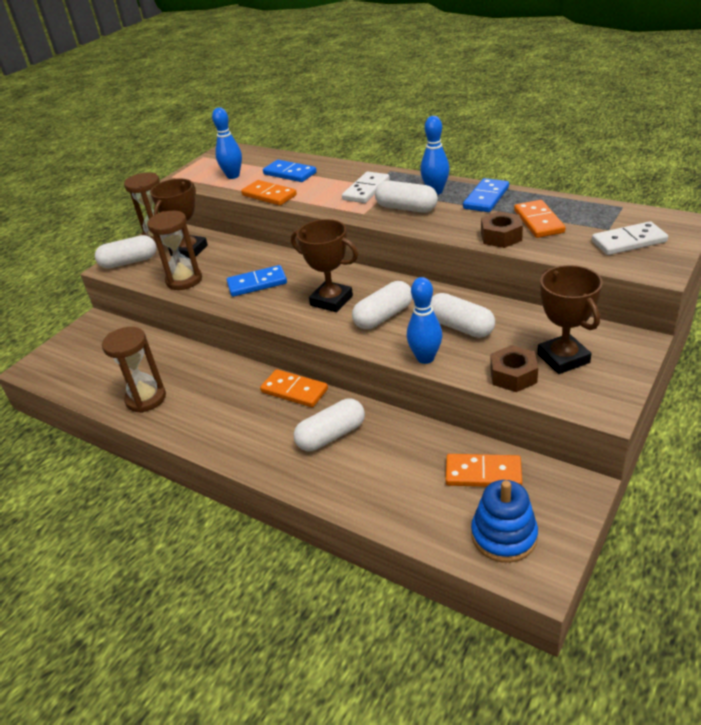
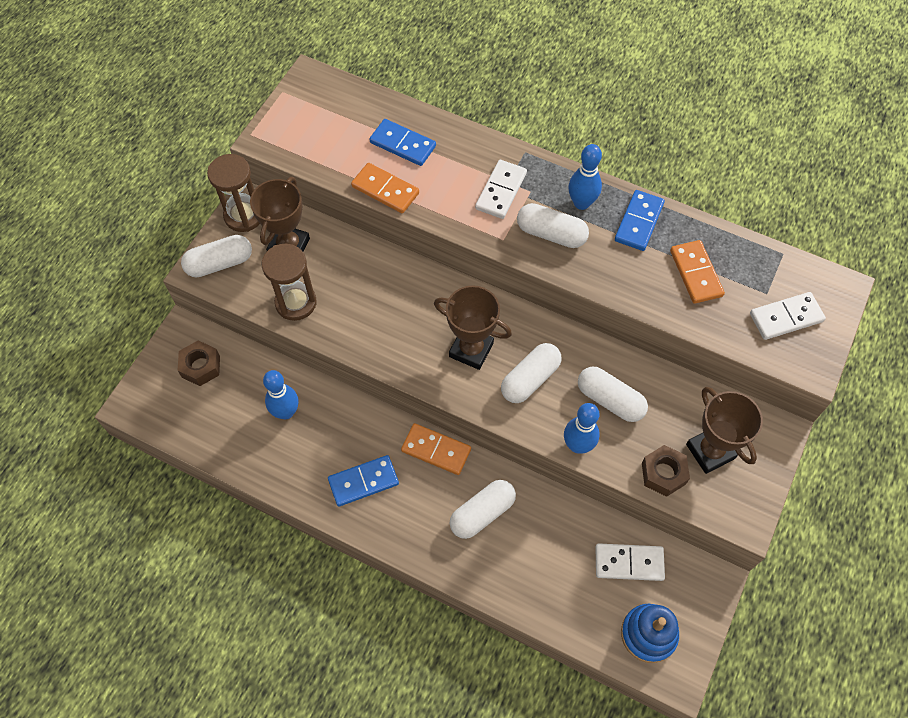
camera: 10 degrees left, 25 degrees up
brown hourglass [102,327,166,413] -> none
blue bowling pin [212,107,242,179] -> blue bowling pin moved to [263,370,299,419]
blue domino [227,265,287,297] -> blue domino moved to [328,455,399,507]
orange domino [445,454,522,487] -> white domino [595,543,665,581]
brown nut [481,211,523,248] -> brown nut moved to [177,340,220,386]

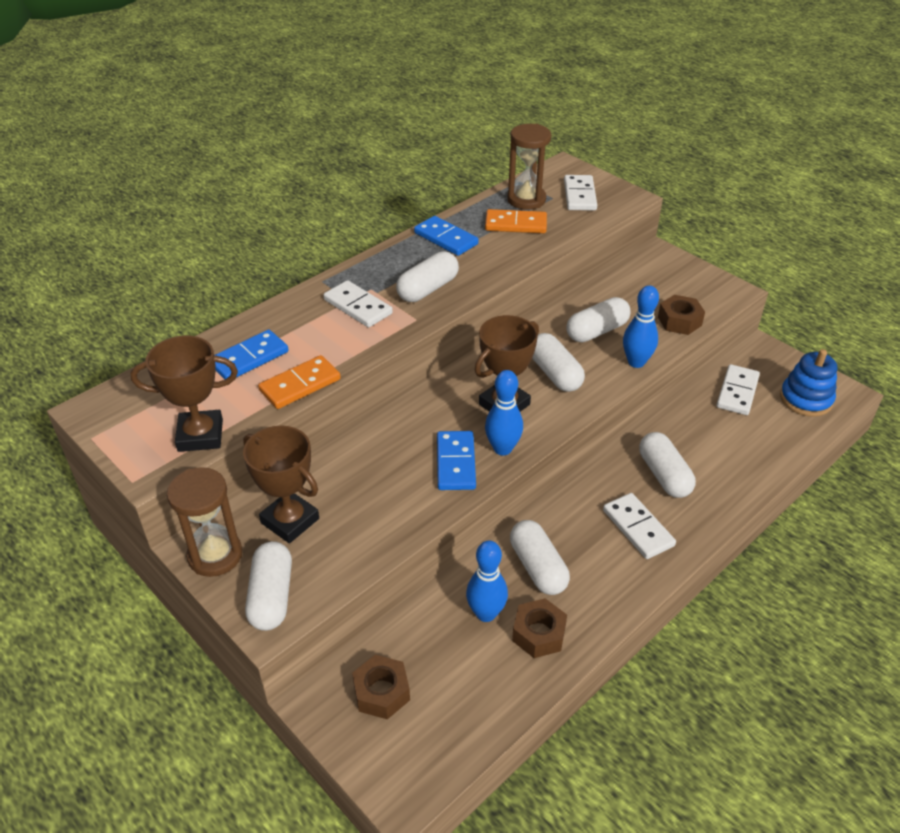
camera: 70 degrees left, 20 degrees down
brown hourglass [262,244,317,321] -> brown hourglass moved to [507,124,551,210]
blue domino [328,455,399,507] -> blue domino moved to [437,431,476,490]
orange domino [401,423,471,475] -> none
blue bowling pin [568,144,602,210] -> blue bowling pin moved to [485,370,523,456]
brown trophy [686,387,763,474] -> brown trophy moved to [131,336,238,452]
none -> white capsule [510,520,570,595]
none -> brown nut [512,598,567,658]
none -> white domino [603,493,676,559]

